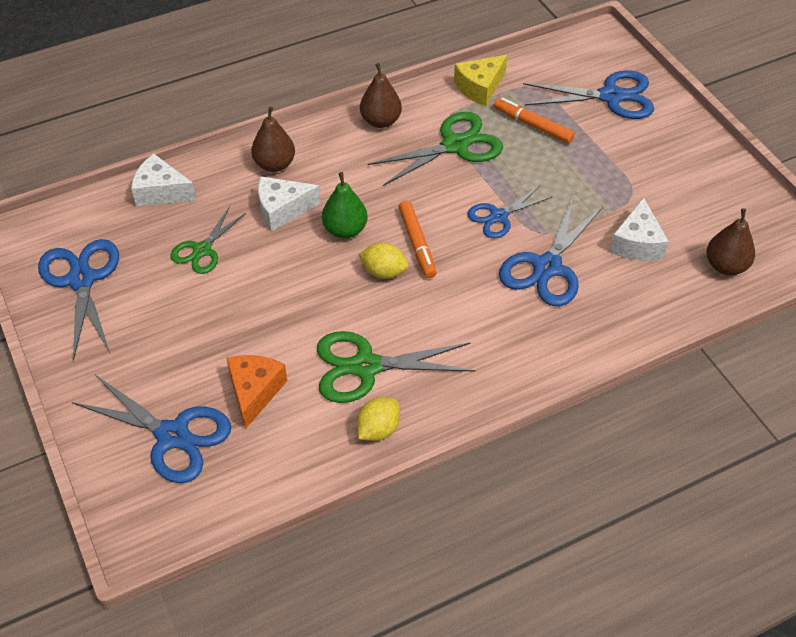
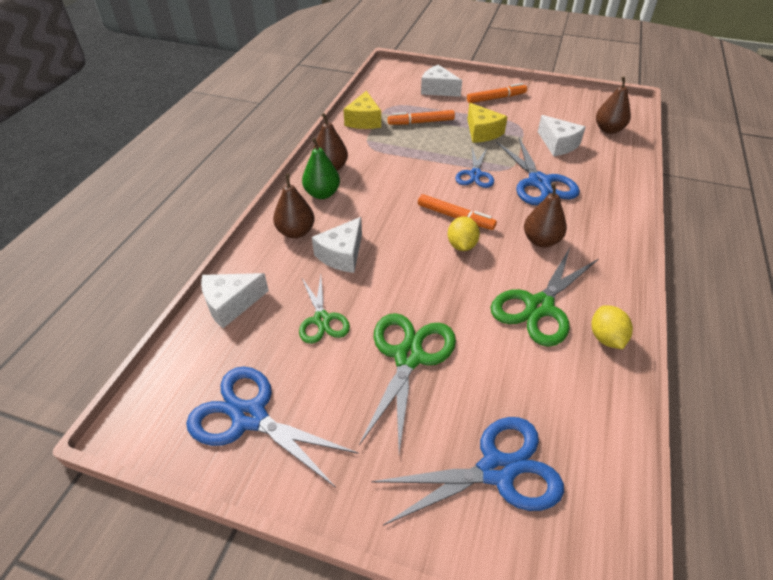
camera: 45 degrees left, 5 degrees down
orange cheese [226,355,287,429] -> none
green pear [322,172,368,239] -> green pear moved to [302,137,340,199]
yellow lemon [358,242,408,279] -> yellow lemon turned 60 degrees counterclockwise [448,217,480,251]
green scissors [368,112,503,186] -> green scissors moved to [359,313,456,453]
blue scissors [523,70,654,119] -> white cheese [421,65,462,97]
none -> orange marker [467,83,527,103]
none -> yellow cheese [467,103,507,143]
none -> brown pear [524,183,567,247]

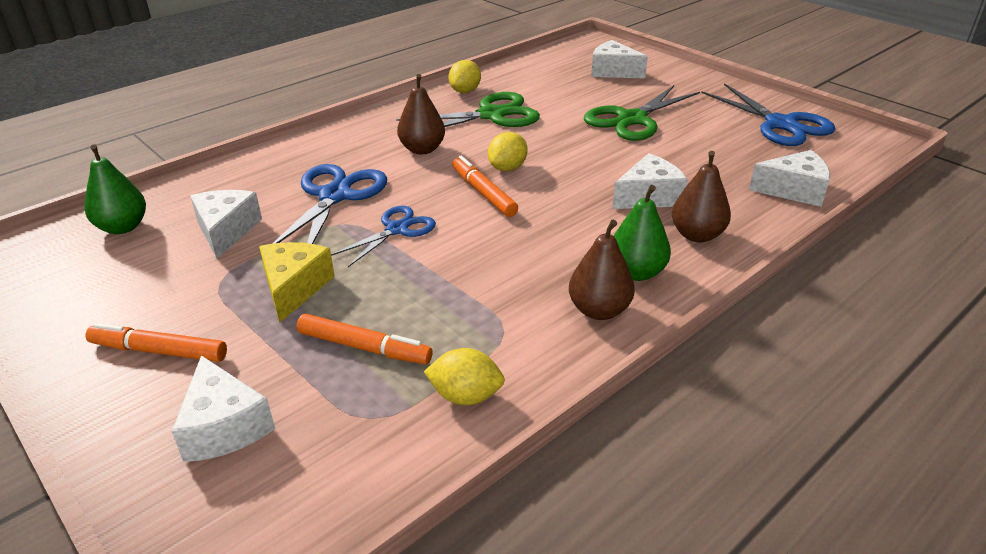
camera: 150 degrees left, 10 degrees down
green scissors [299,275,350,344] -> none
yellow cheese [343,91,381,129] -> yellow lemon [424,348,505,405]
blue scissors [371,417,564,526] -> white cheese [591,40,648,78]
brown pear [596,76,631,134] -> green pear [85,144,146,234]

